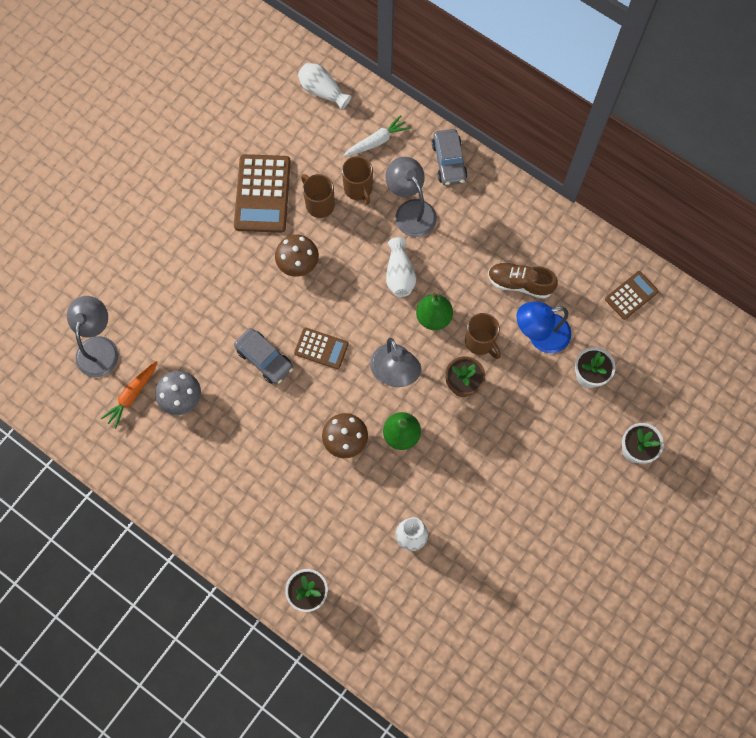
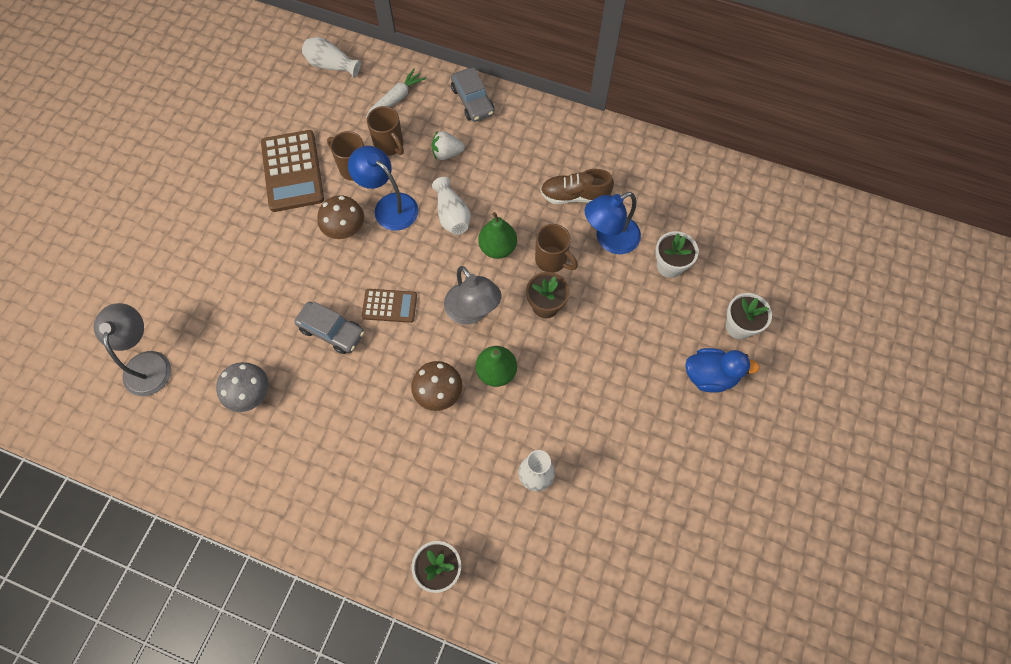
camera: 15 degrees left, 5 degrees down
orange carrot [101,361,157,429] -> none
grey lamp [385,157,437,237] -> white strawberry [432,131,465,160]
brown calculator [605,271,659,320] -> none
none -> blue lamp [348,146,418,231]
none -> blue duck [685,348,760,393]

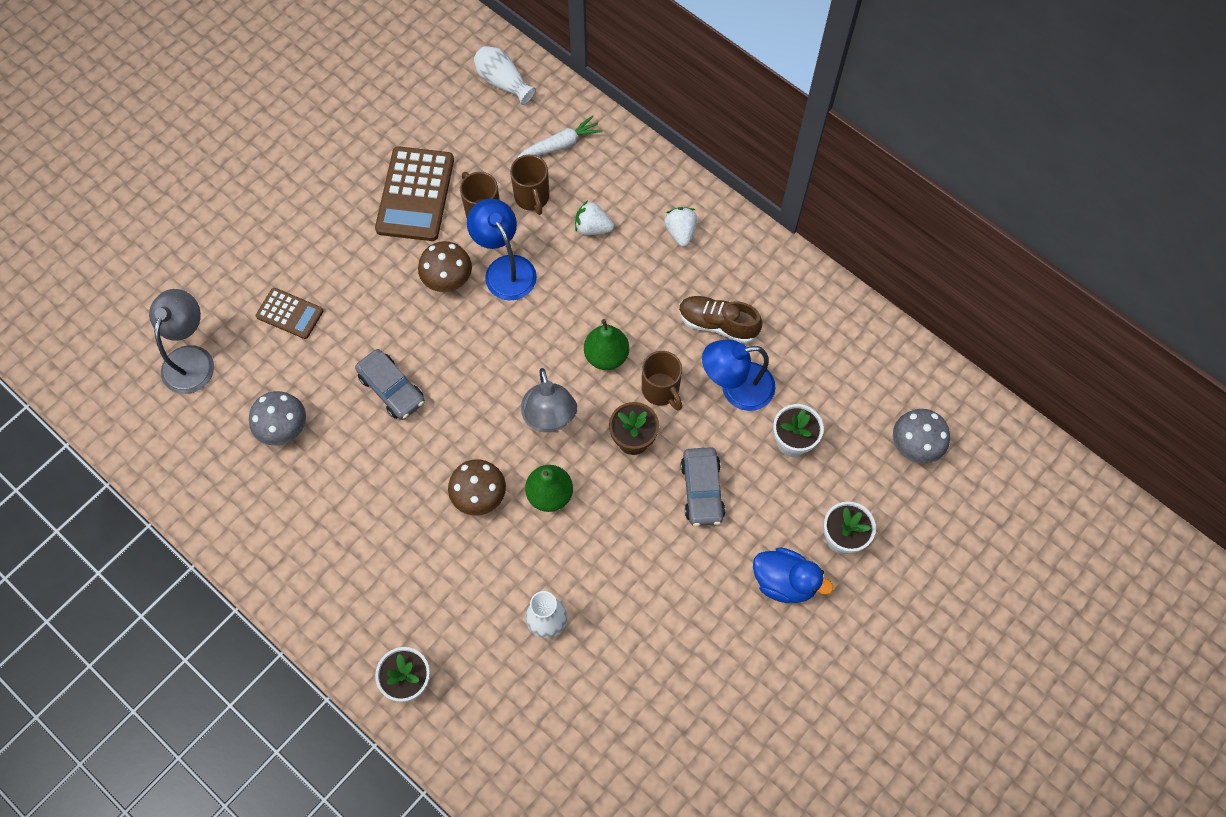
camera: 20 degrees right, 0 degrees up
brown calculator [362,289,417,323] -> brown calculator moved to [256,288,323,339]
white vase [432,177,471,235] -> none
grey car [451,68,494,122] -> grey car moved to [680,447,725,526]
none -> white strawberry [664,207,698,247]
none -> grey mushroom [893,409,950,464]

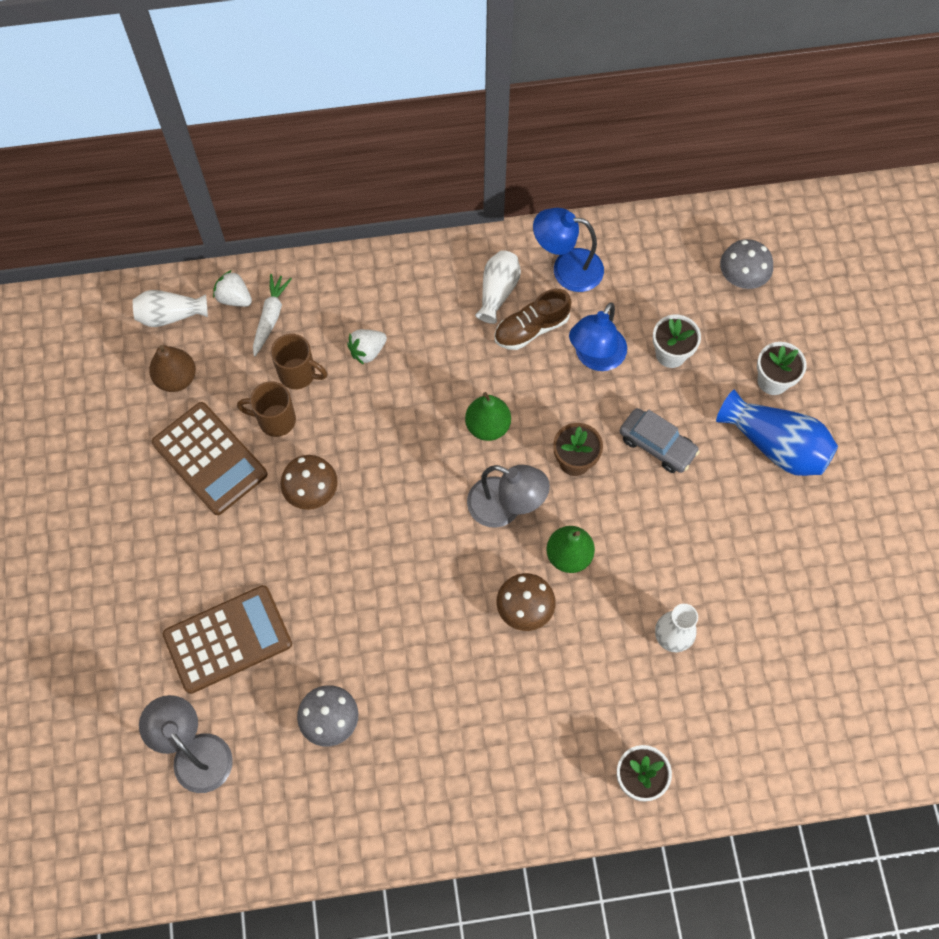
camera: 50 degrees left, 0 degrees up
brown calculator [256,288,323,339] -> brown calculator [163,585,292,694], size x1.77
grey car [355,349,425,420] -> none
blue lamp [467,199,537,301] -> blue lamp moved to [533,208,604,292]
brown mug [642,351,682,411] -> none
white strawberry [664,207,698,247] -> white strawberry moved to [213,270,252,307]
blue duck [753,548,834,603] -> blue vase [716,390,838,476]
none -> brown pear [149,345,196,392]
none -> white vase [475,250,521,324]

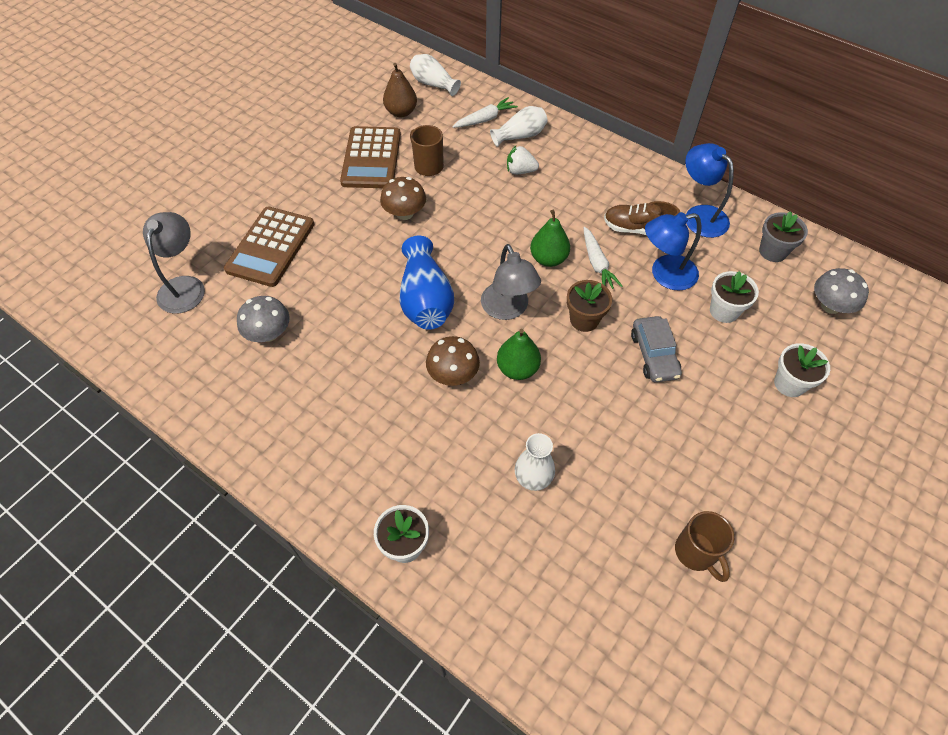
camera: 45 degrees right, 10 degrees down
brown calculator [163,585,292,694] -> brown calculator turned 90 degrees clockwise [224,207,315,287]
white strawberry [213,270,252,307] -> none
brown mug [271,334,327,389] -> brown mug moved to [675,511,734,582]
white vase [475,250,521,324] -> white vase moved to [490,106,547,147]
blue vase [716,390,838,476] -> blue vase moved to [400,236,454,330]
none -> white carrot [583,227,623,289]
none -> grey flower pot [759,211,808,262]

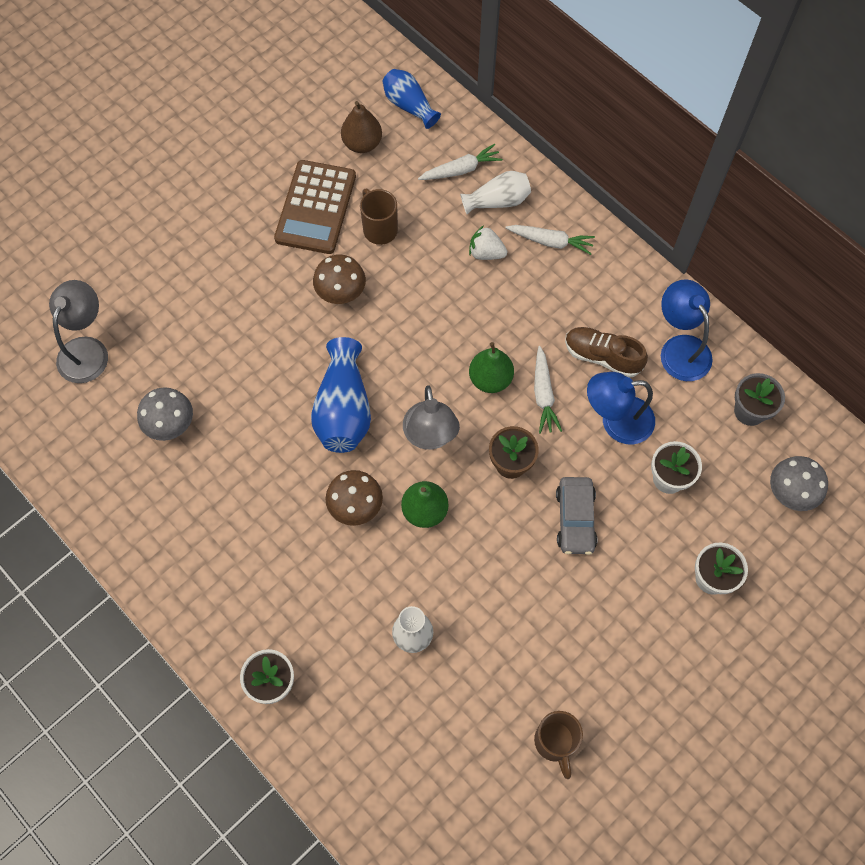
camera: 10 degrees right, 10 degrees up
brown calculator [224,207,315,287] -> none
white vase [410,54,461,96] -> blue vase [383,69,441,129]
none -> white carrot [506,225,595,255]

